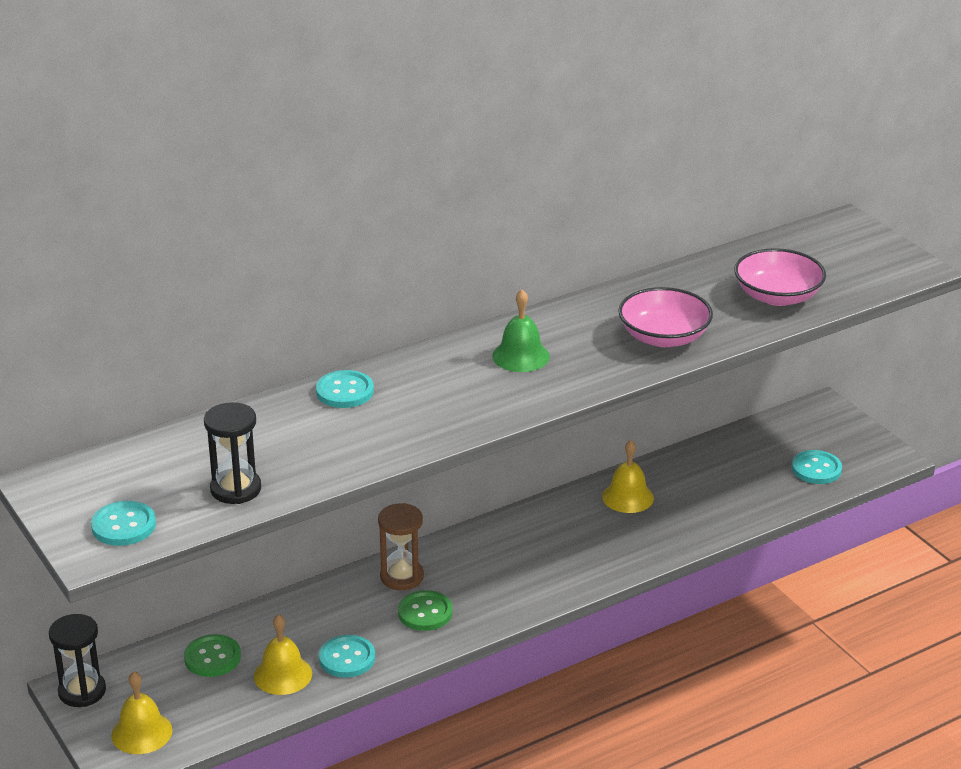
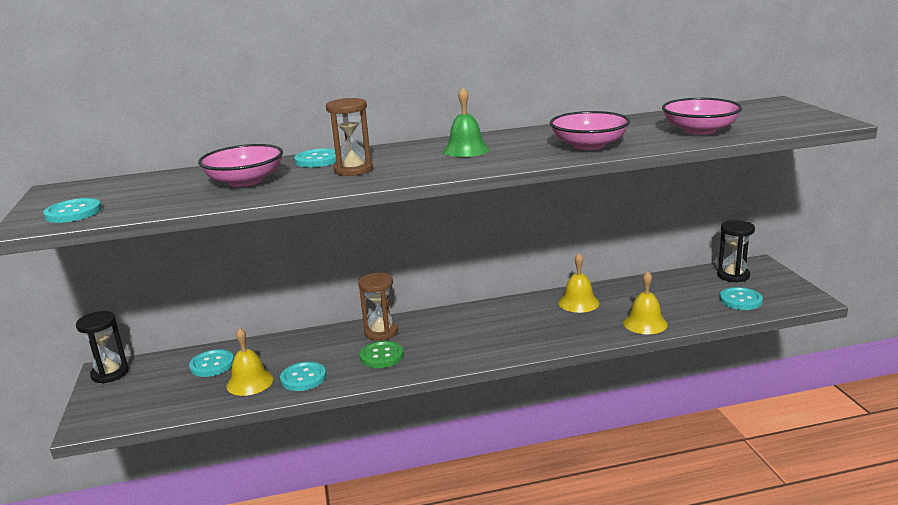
camera: 20 degrees right, 10 degrees down
yellow bell [111,671,173,754] -> yellow bell moved to [623,271,668,334]
green button [184,634,241,677] -> turquoise button [189,349,234,377]
black hourglass [204,402,261,504] -> black hourglass moved to [717,220,755,282]
none -> pink bowl [198,144,283,187]
none -> brown hourglass [326,98,373,176]

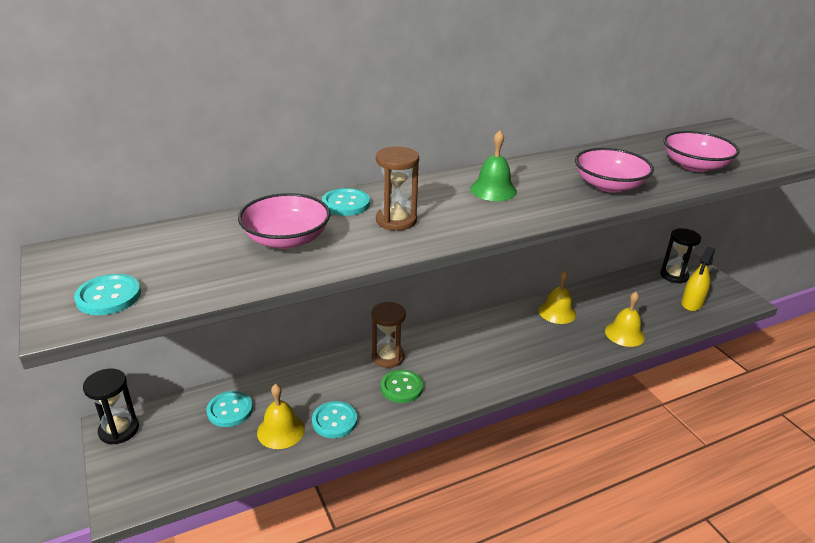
camera: 15 degrees left, 10 degrees up
turquoise button [720,287,763,310] -> yellow spray bottle [681,246,715,311]

